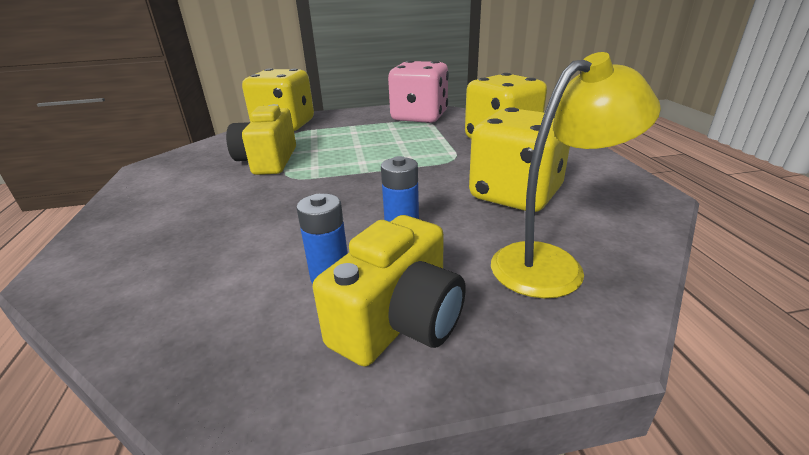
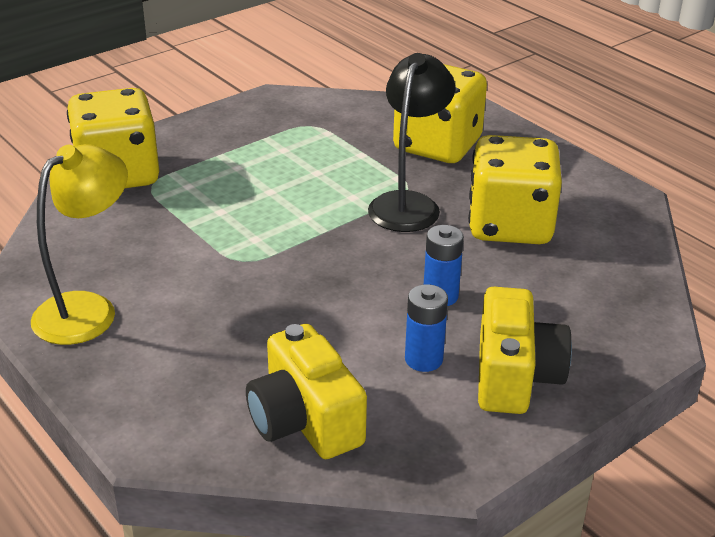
camera: 30 degrees left, 5 degrees up
yellow camera [226,104,296,175] -> yellow camera moved to [246,324,367,459]
pink dice [388,60,449,123] -> none
yellow lamp [491,52,661,298] -> yellow lamp moved to [31,144,128,345]
none -> black lamp [368,53,455,232]

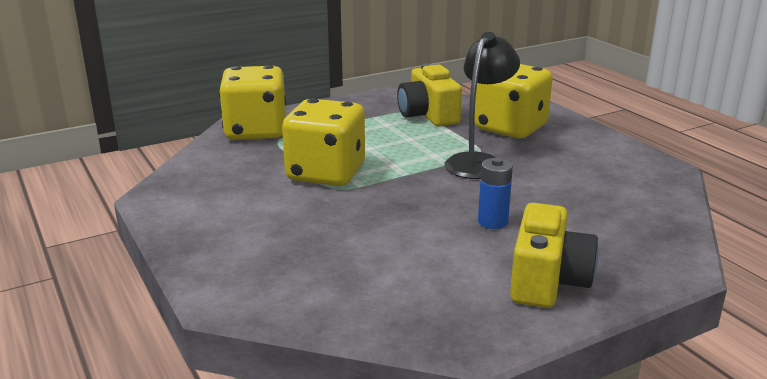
camera: 10 degrees right, 10 degrees down
yellow lamp [31,144,128,345] -> none
yellow camera [246,324,367,459] -> yellow camera moved to [397,63,462,126]
blue battery [405,284,448,372] -> none
yellow dice [468,135,562,244] -> yellow dice moved to [282,99,365,186]

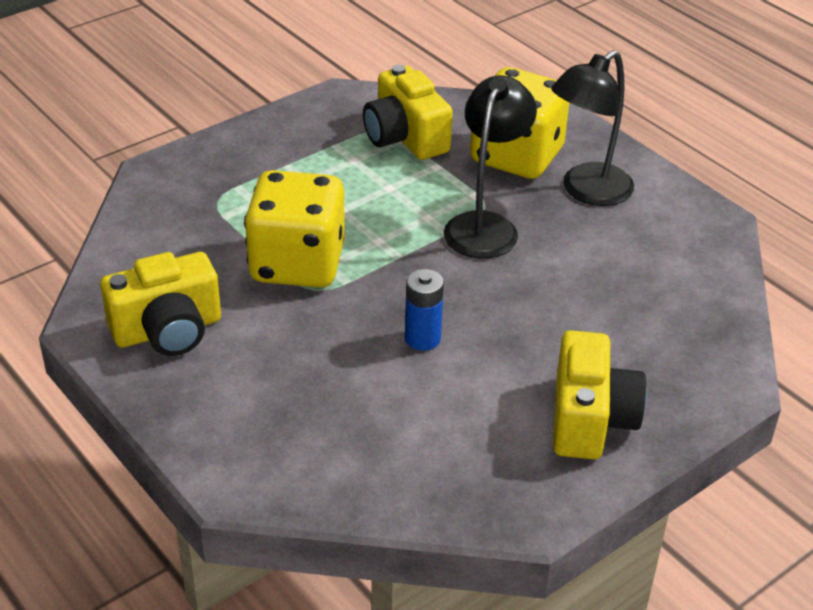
camera: 10 degrees left, 15 degrees up
yellow dice [219,65,286,140] -> none
blue battery [478,158,513,229] -> blue battery moved to [405,269,444,351]
none -> yellow camera [100,252,221,356]
none -> black lamp [551,50,634,206]

